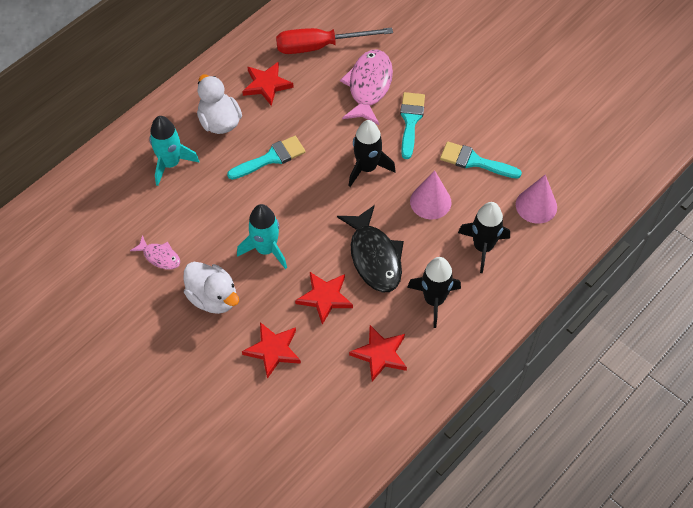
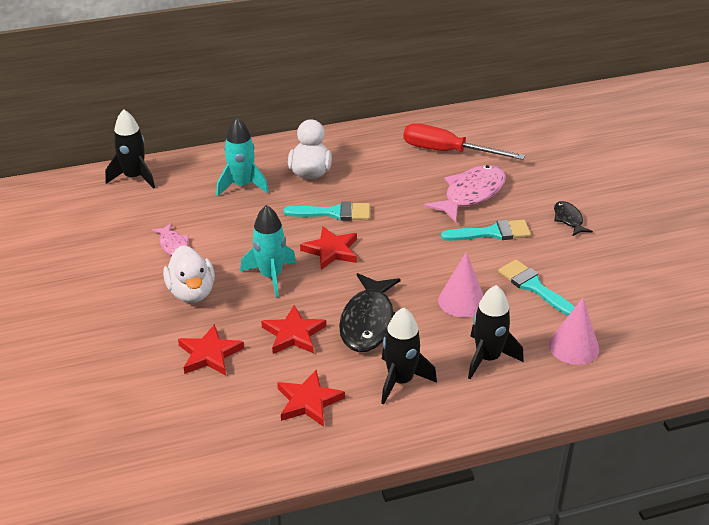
camera: 30 degrees right, 20 degrees down
red star [242,62,294,106] -> red star moved to [300,226,357,270]
black rocket [348,120,396,187] -> black rocket moved to [105,109,155,189]
turquoise brush [400,92,425,159] -> turquoise brush turned 45 degrees clockwise [441,220,531,241]
none -> black fish [554,201,593,236]

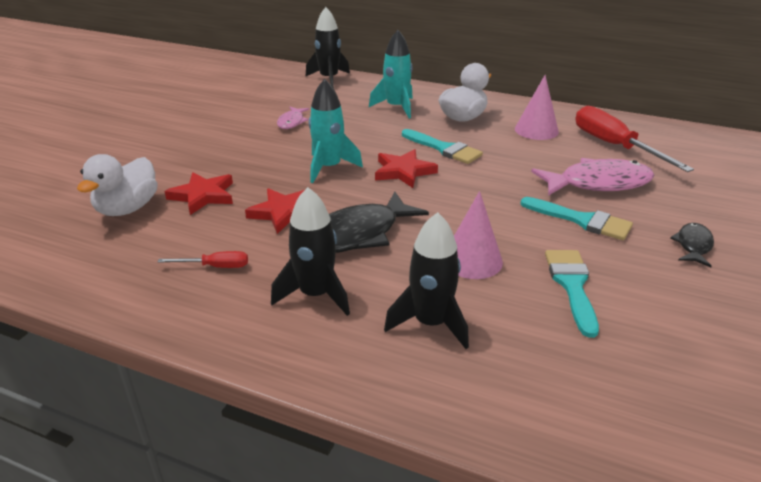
camera: 40 degrees right, 5 degrees down
white duck [163,245,215,303] -> white duck moved to [77,154,158,216]
red star [277,370,345,427] -> red screwdriver [158,251,248,268]
pink cone [549,298,599,365] -> pink cone moved to [515,75,559,140]

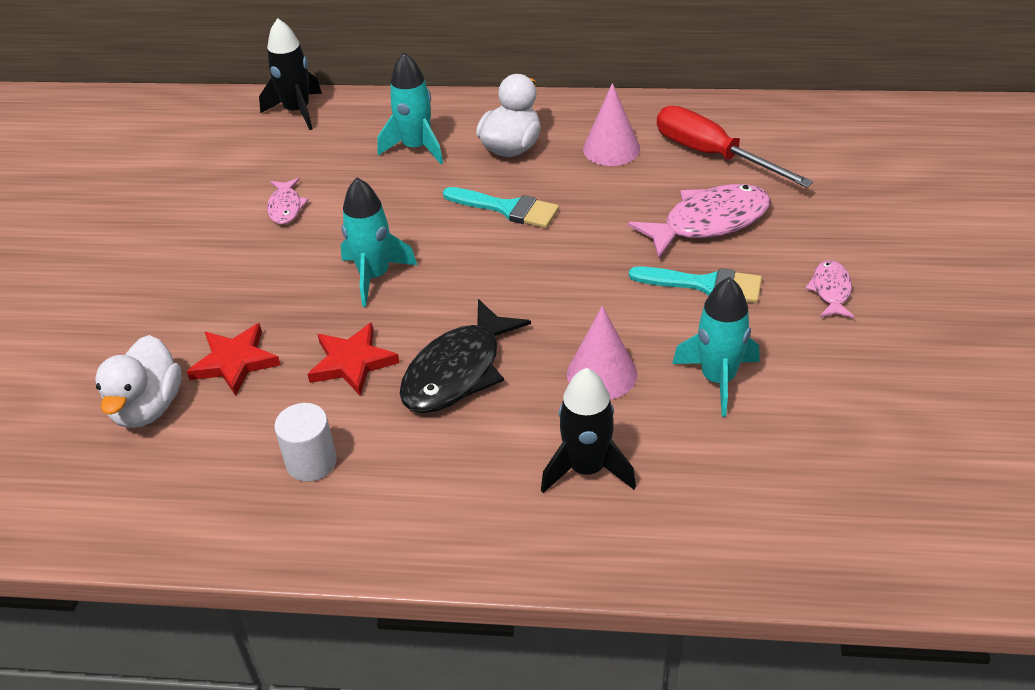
camera: 15 degrees left, 10 degrees up
red screwdriver [158,251,248,268] -> white cylinder [274,403,337,482]
black rocket [271,187,350,316] -> none
red star [375,149,438,188] -> none
turquoise brush [545,250,599,338] -> turquoise rocket [672,277,759,417]
black fish [670,223,714,267] -> pink fish [806,260,855,318]

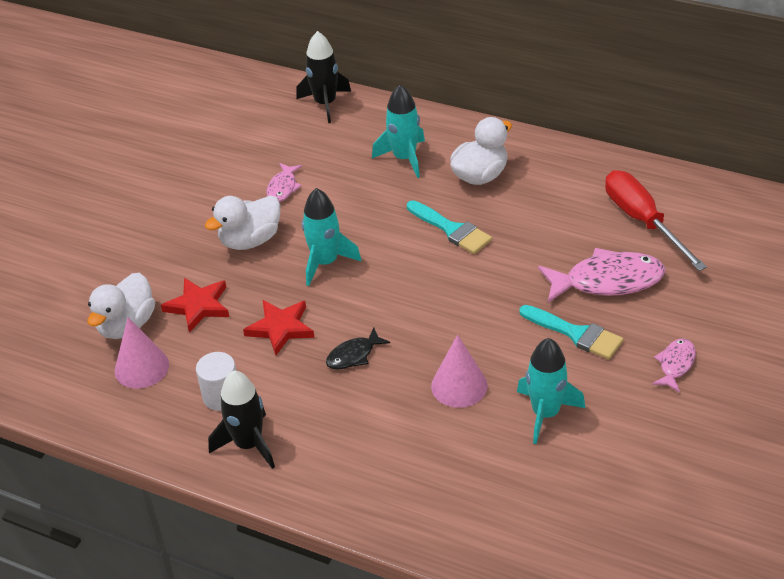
camera: 20 degrees right, 0 degrees up
black fish [400,299,531,413] -> black fish [326,328,390,370], size x0.53
black rocket [541,368,636,493] -> black rocket moved to [208,370,275,469]
pink cone [583,83,640,166] -> pink cone moved to [115,318,169,389]
none -> white duck [205,196,281,250]

